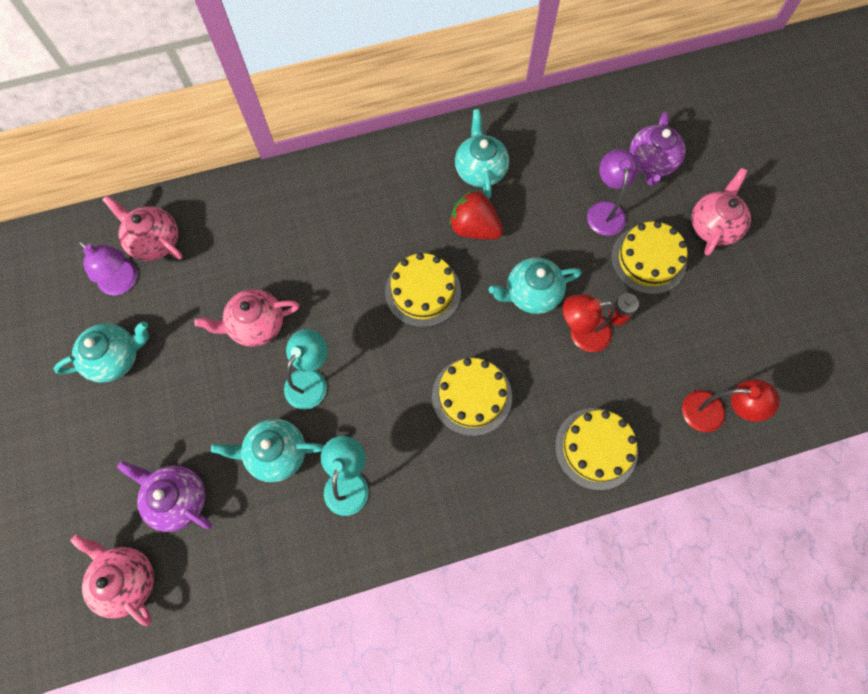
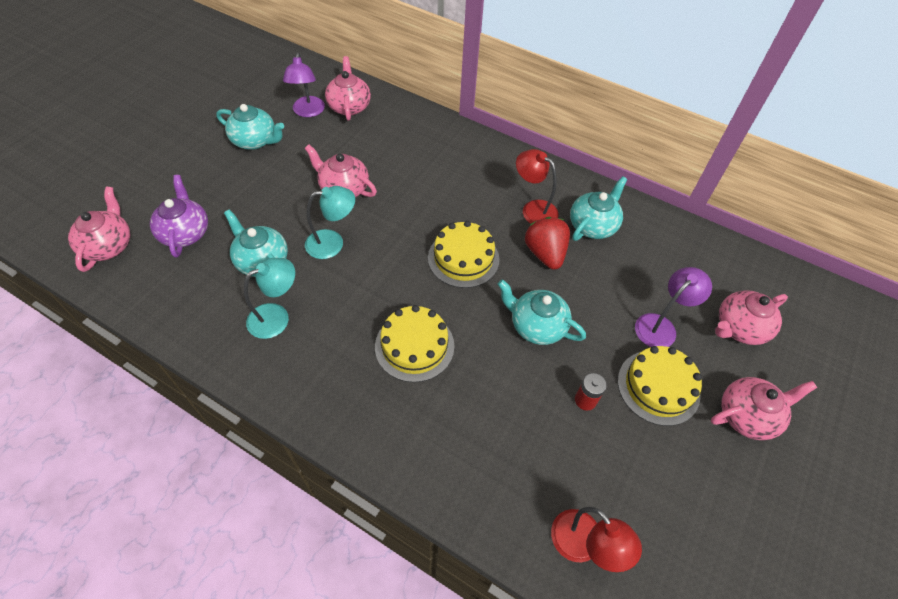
camera: 45 degrees right, 15 degrees down
yellow cake [555,408,638,490] -> none
red lamp [563,294,615,352] -> red lamp moved to [516,149,559,224]
purple teapot [630,111,685,186] -> pink teapot [715,290,788,345]

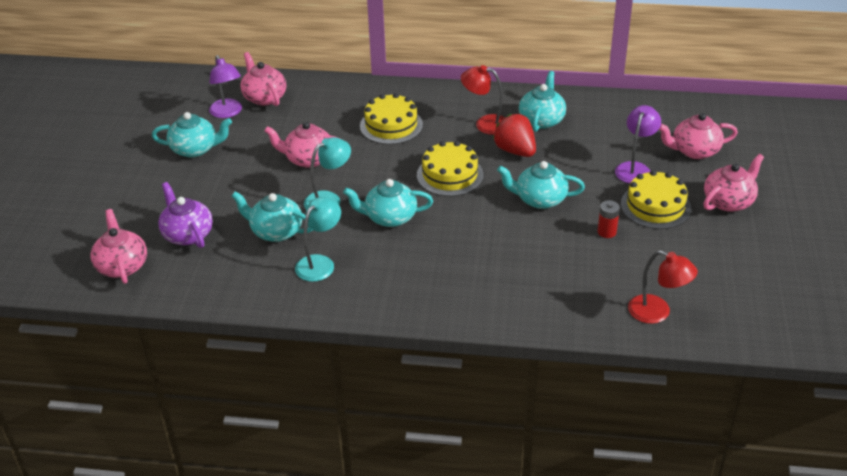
camera: 20 degrees left, 15 degrees down
yellow cake [375,305,454,382] -> yellow cake moved to [360,93,423,144]
pink teapot [715,290,788,345] -> pink teapot turned 45 degrees clockwise [659,113,738,159]
none -> turquoise teapot [343,179,433,227]

